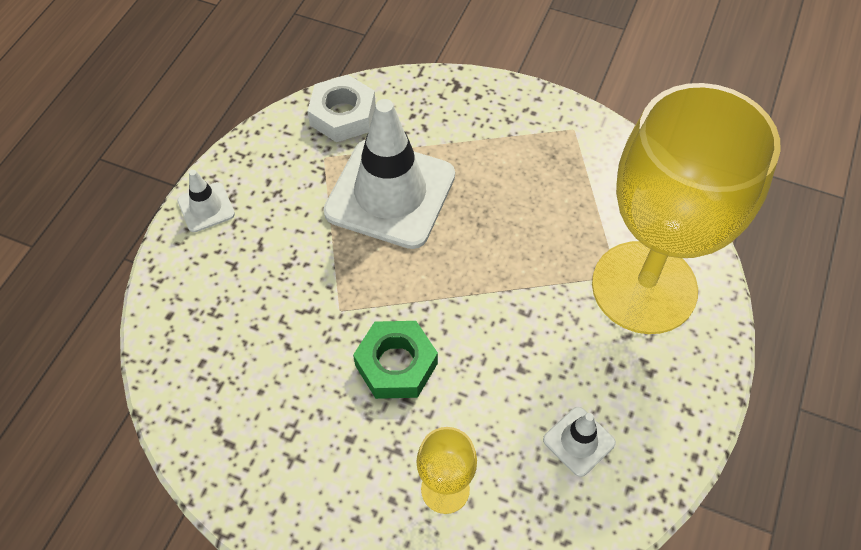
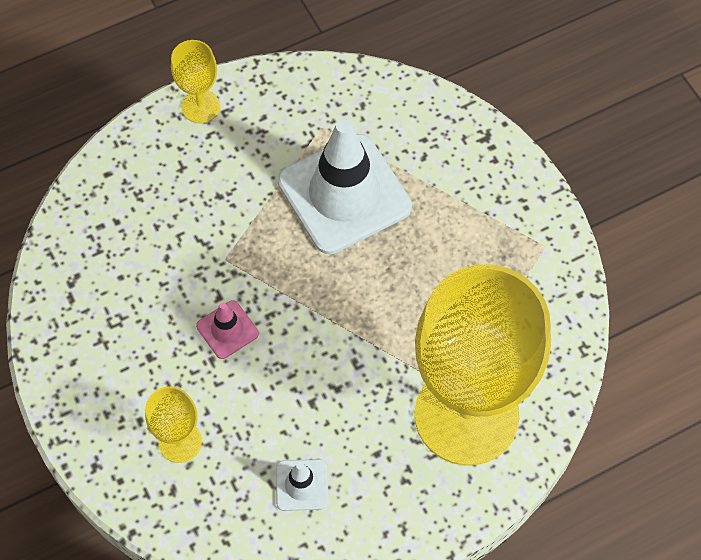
camera: 40 degrees right, 5 degrees up
white traffic cone [177,170,235,232] -> yellow goblet [171,40,220,123]
white nut [307,75,376,142] -> none
green nut [353,321,438,399] -> pink traffic cone [196,300,259,359]

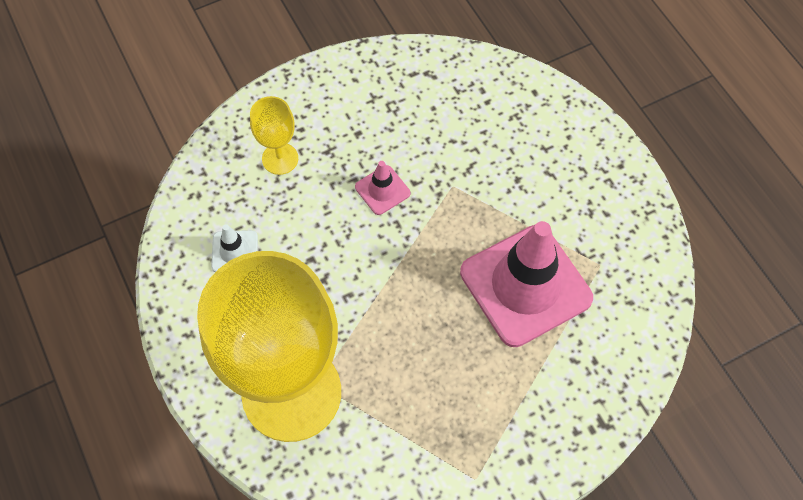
camera: 90 degrees right, 0 degrees up
yellow goblet [171,40,220,123] -> none
white traffic cone [278,119,412,254] -> pink traffic cone [460,221,593,347]

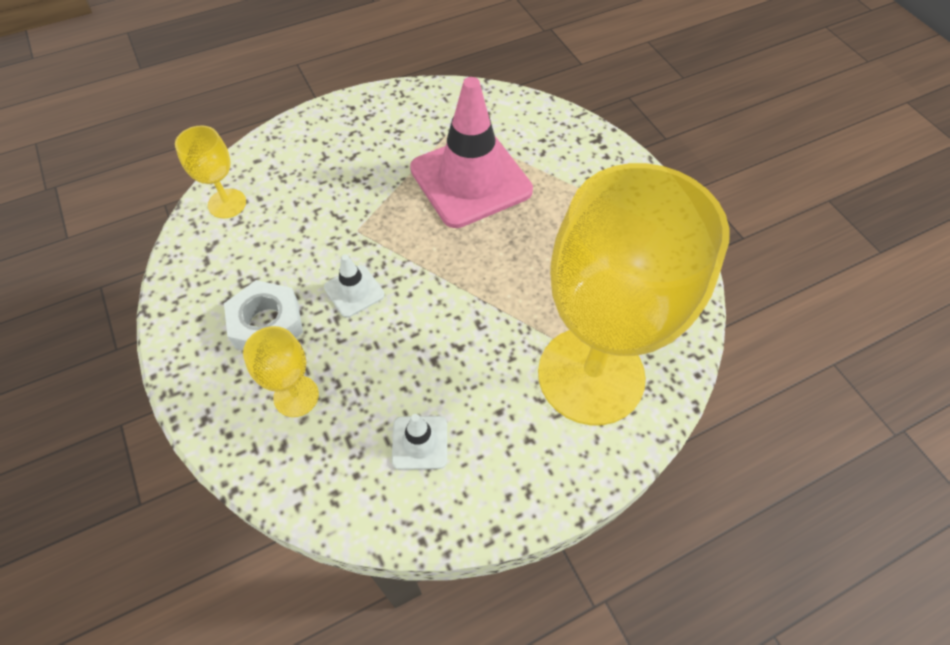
camera: 90 degrees left, 5 degrees down
pink traffic cone [355,161,410,215] -> white traffic cone [324,254,385,318]
none -> yellow goblet [175,126,246,219]
none -> white nut [224,280,303,350]

